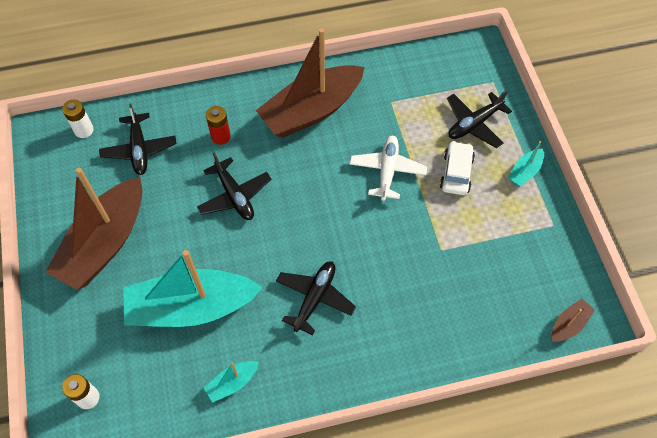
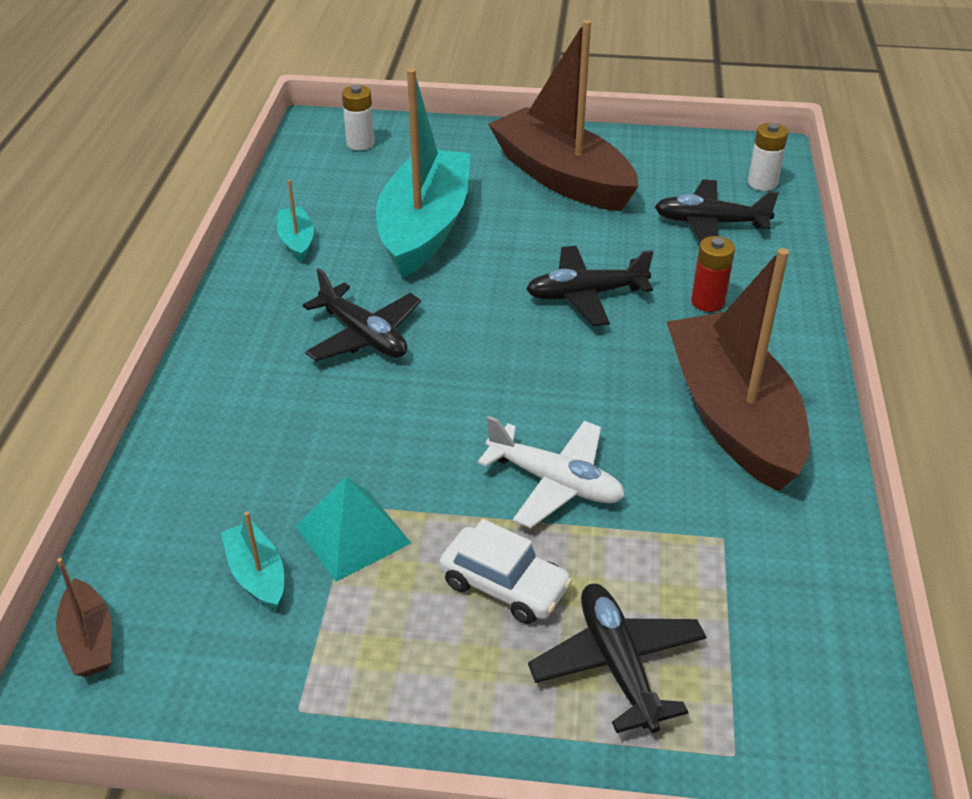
camera: 110 degrees right, 20 degrees down
turquoise boat [508,141,544,186] -> turquoise boat moved to [221,511,284,610]
none -> turquoise pyramid [295,477,411,582]

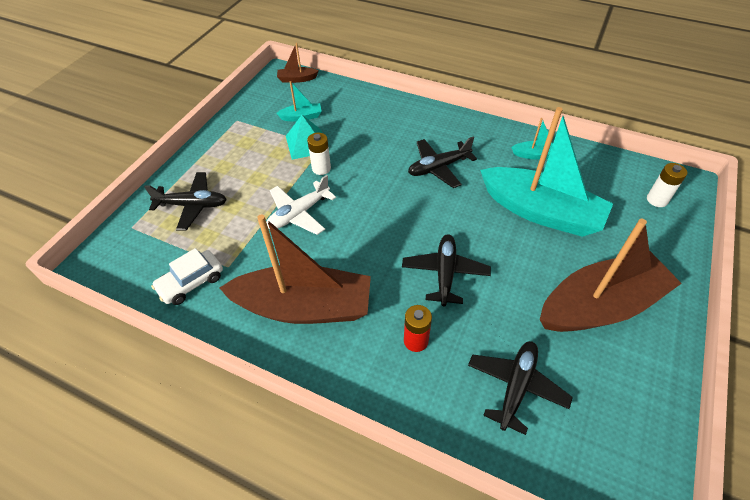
camera: 110 degrees right, 10 degrees up
white car [440,519,572,624] -> white car moved to [151,248,223,305]
white battery [748,123,788,191] -> white battery moved to [307,133,331,175]

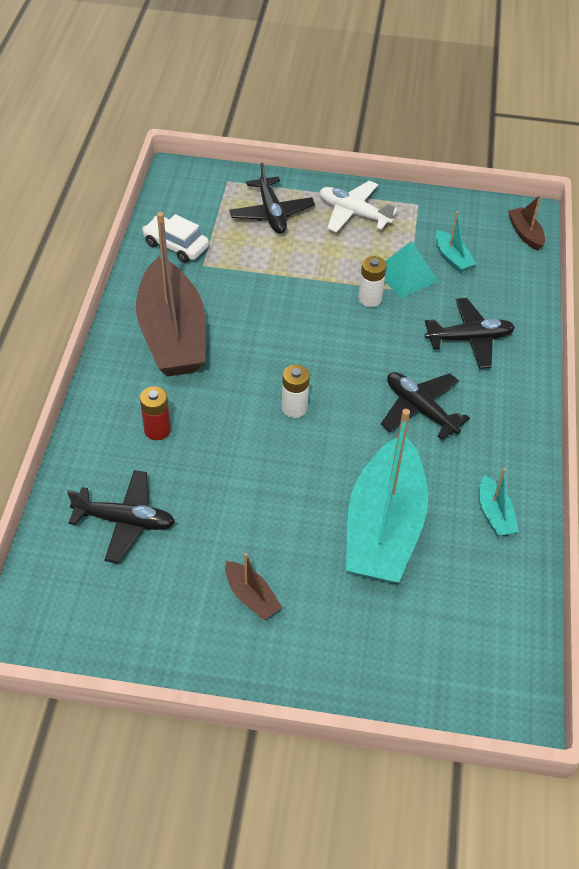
camera: 70 degrees right, 0 degrees up
white plane [266,175,336,235] -> white plane moved to [320,181,398,233]
black plane [402,234,491,306] -> black plane moved to [425,298,515,369]
brown boat [539,219,682,332] -> brown boat [225,553,282,620], size x0.42
white battery [647,163,687,207] -> white battery moved to [282,365,310,418]

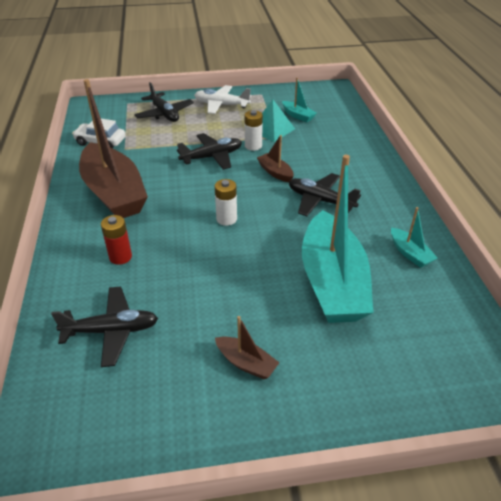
camera: 15 degrees left, 10 degrees down
black plane [425,298,515,369] -> black plane moved to [177,133,242,170]
brown boat [508,195,545,251] -> brown boat moved to [257,135,294,182]

